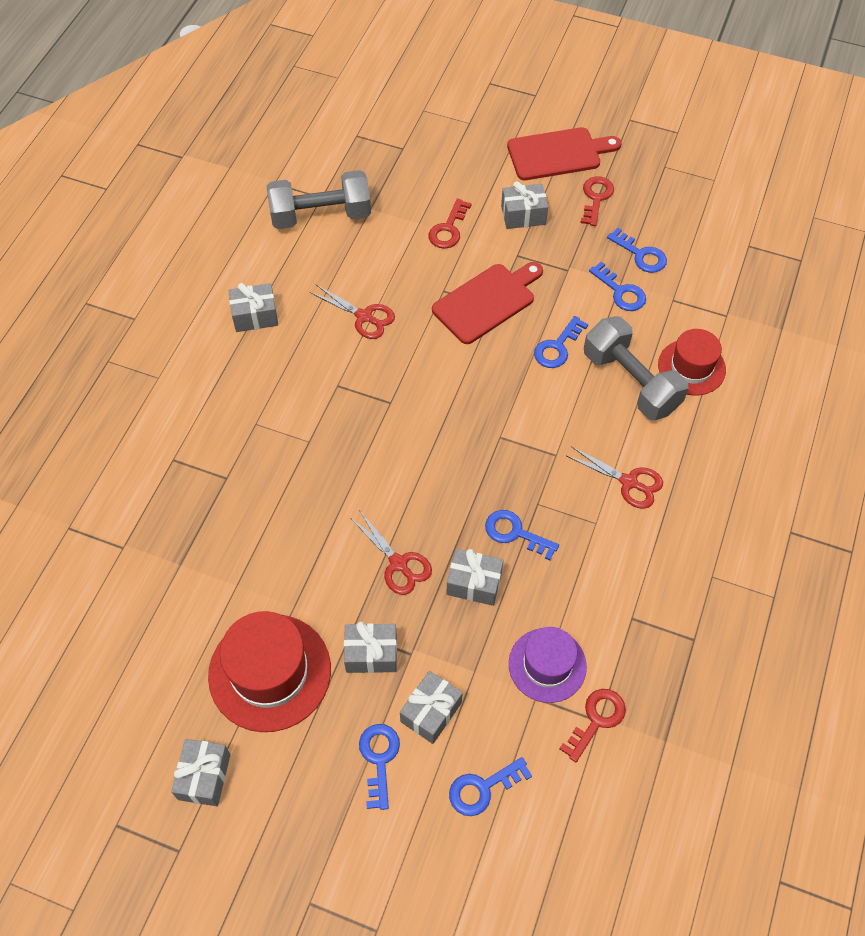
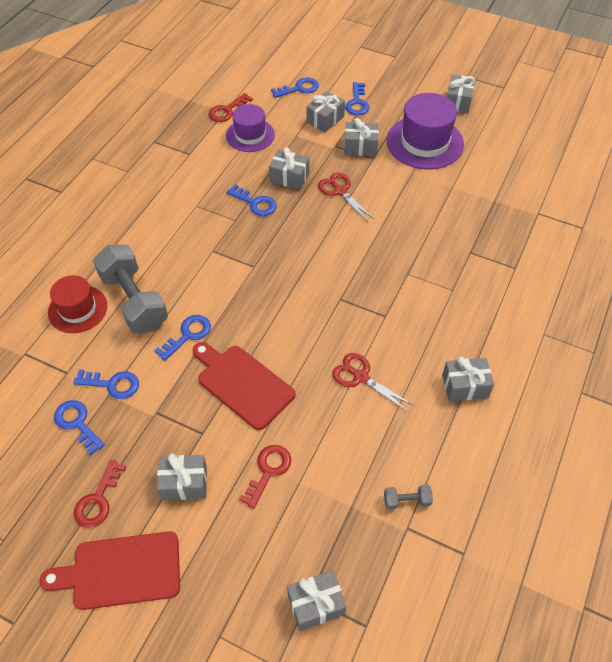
camera: 175 degrees left, 5 degrees down
red hat [208,611,331,732] -> purple hat [387,93,464,170]
grey dumbbell [267,170,371,229] -> grey dumbbell [384,484,433,510], size x0.42
red cutting board [432,262,543,344] -> red cutting board turned 75 degrees clockwise [193,342,295,430]
red scissors [567,446,663,509] -> none
blue key [589,261,646,311] -> blue key turned 135 degrees clockwise [73,369,139,399]
none -> grey gift [287,570,347,631]

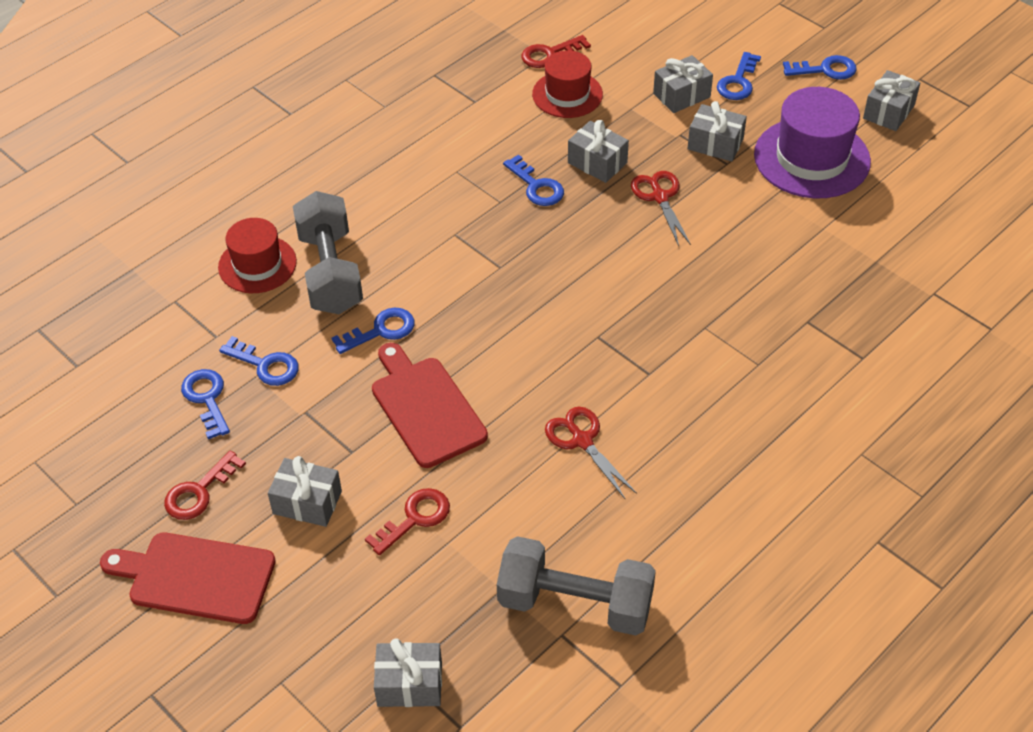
camera: 20 degrees right, 5 degrees down
purple hat [226,104,275,152] -> red hat [532,50,603,118]
blue key [271,77,319,98] -> blue key moved to [783,55,857,80]
grey dumbbell [384,484,433,510] -> grey dumbbell [497,536,656,636], size x2.39
grey gift [442,356,494,402] -> none

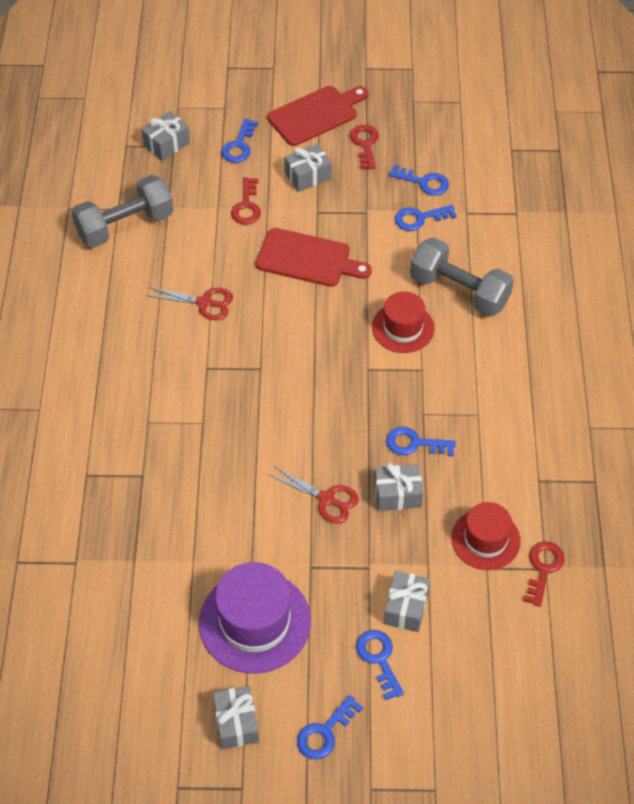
camera: 135 degrees right, 5 degrees up
red hat [218,218,297,293] -> red hat moved to [372,292,435,353]
blue key [332,308,415,354] -> blue key moved to [221,119,258,163]
grey gift [687,101,747,162] -> none

